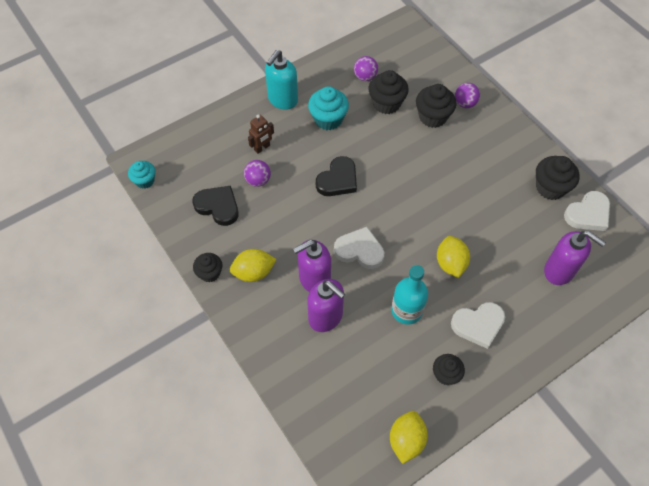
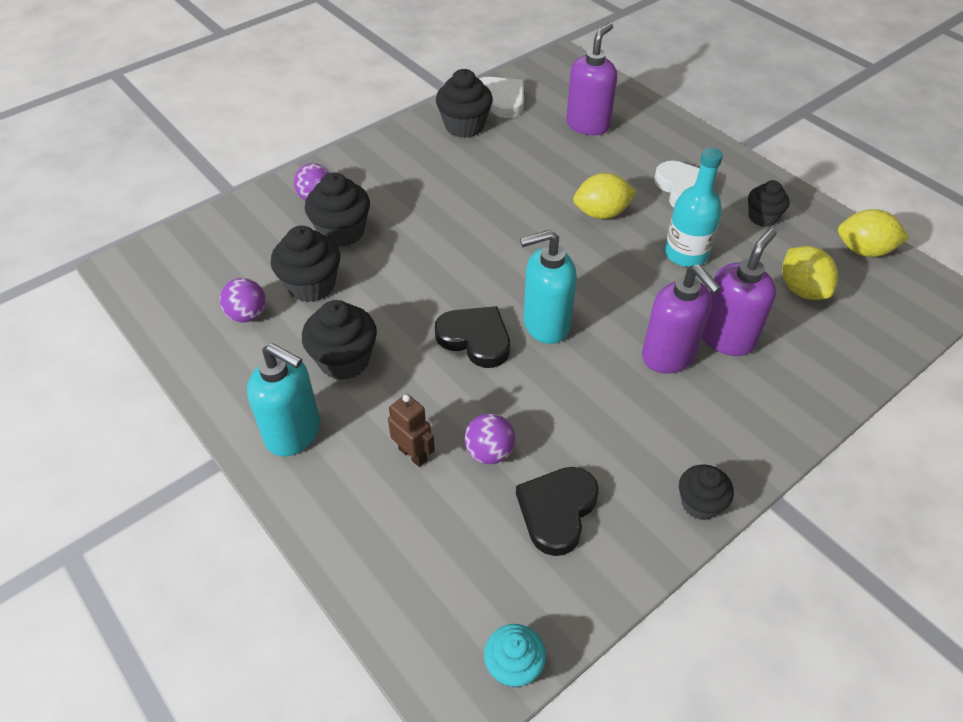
camera: 95 degrees left, 10 degrees down
yellow lemon [230,249,277,282] -> yellow lemon moved to [782,246,838,300]
turquoise cupcake [308,86,349,130] -> black cupcake [302,300,377,380]
white heart [334,227,384,269] -> none
none -> turquoise soap dispenser [520,230,577,344]

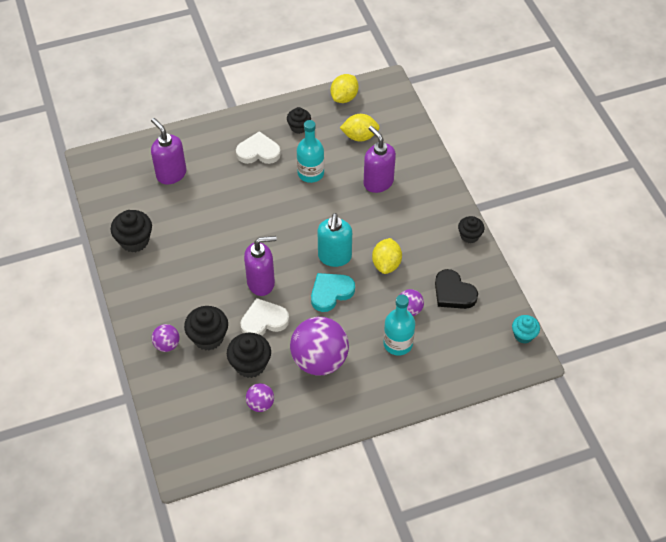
camera: 70 degrees left, 5 degrees up
turquoise soap dispenser [247,343,320,456] -> none
black cupcake [302,300,377,380] -> purple ball [290,317,349,375]
brown robot [388,394,435,467] -> turquoise bottle [383,295,415,356]
black heart [435,306,510,368] -> turquoise heart [311,273,355,312]
white heart [479,77,524,118] -> white heart moved to [240,298,289,336]
yellow lemon [573,173,636,219] -> yellow lemon moved to [372,238,402,274]
purple soap dispenser [642,264,721,374] -> purple soap dispenser moved to [244,236,277,296]

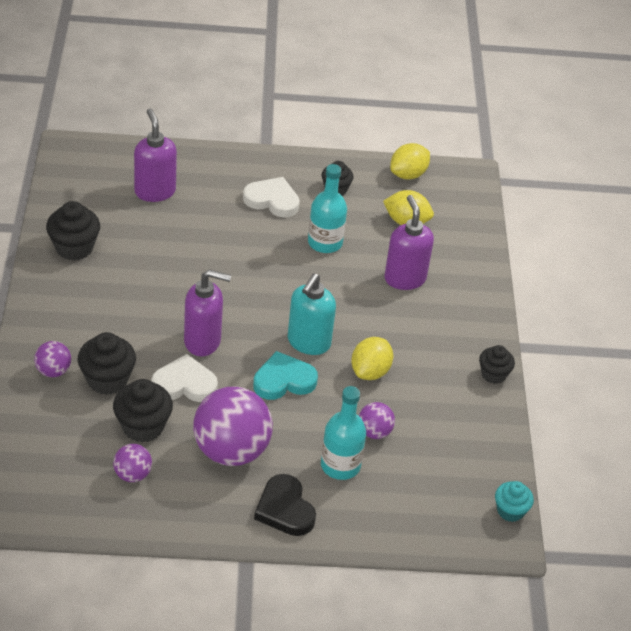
camera: 15 degrees right, 10 degrees down
black heart [435,269,478,309] -> black heart moved to [254,474,316,536]

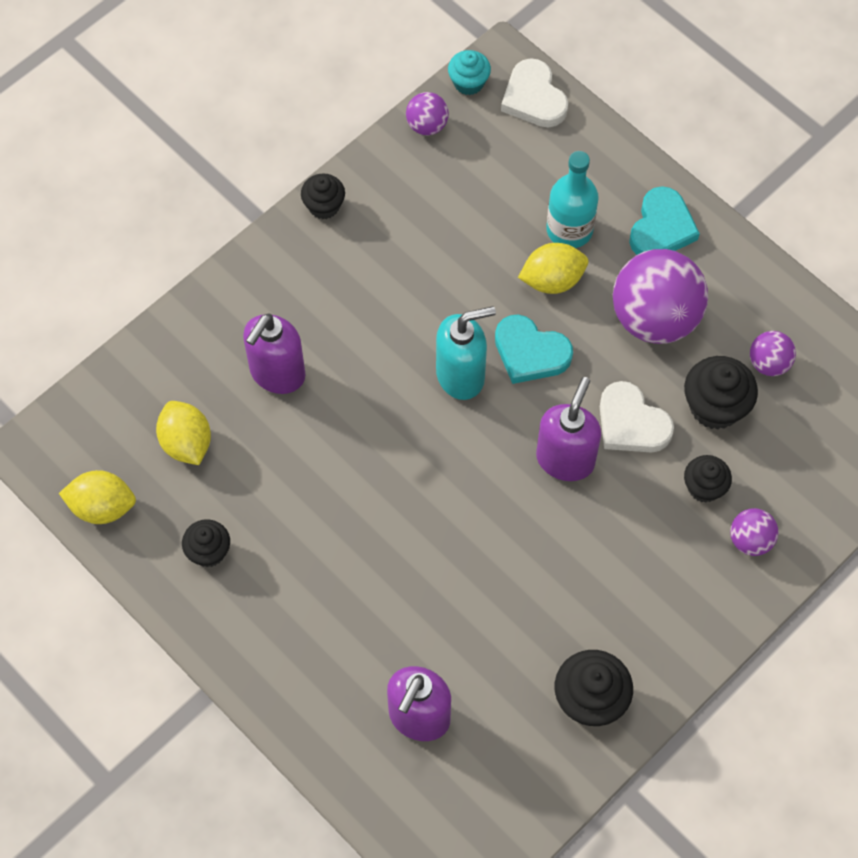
camera: 130 degrees left, 20 degrees up
black cupcake [78,332,136,395] -> black cupcake [684,455,732,503], size x0.64
purple soap dispenser [184,270,231,356] -> purple soap dispenser turned 60 degrees clockwise [536,377,601,481]
white heart [243,177,300,218] -> white heart moved to [501,58,568,127]
black heart [254,474,316,536] -> turquoise heart [629,186,700,255]
turquoise bottle [308,164,347,253] -> none
yellow lemon [351,337,393,380] -> yellow lemon moved to [518,243,588,294]
purple ball [359,402,395,439] -> purple ball moved to [406,92,449,135]

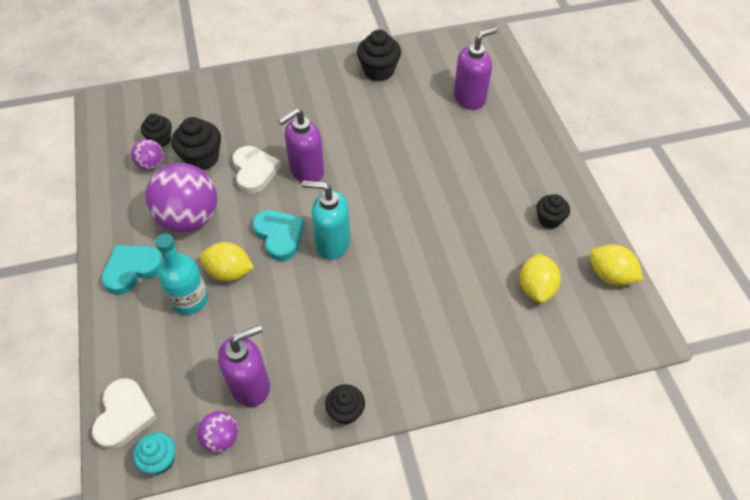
camera: 150 degrees left, 10 degrees down
purple soap dispenser [243,313,305,394] -> purple soap dispenser moved to [218,325,270,407]
black cupcake [684,455,732,503] -> black cupcake moved to [141,114,172,147]
purple ball [730,508,779,556] -> none

